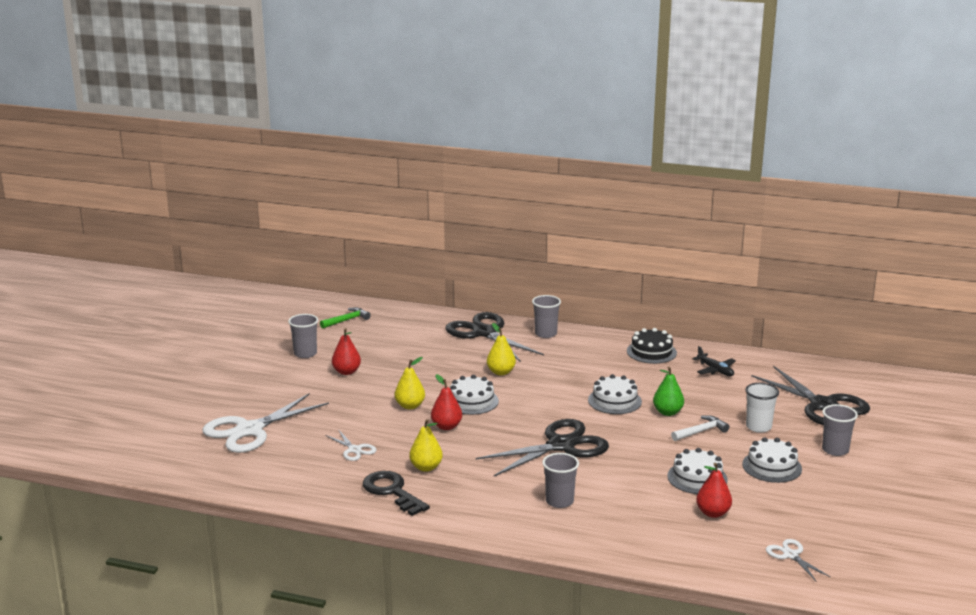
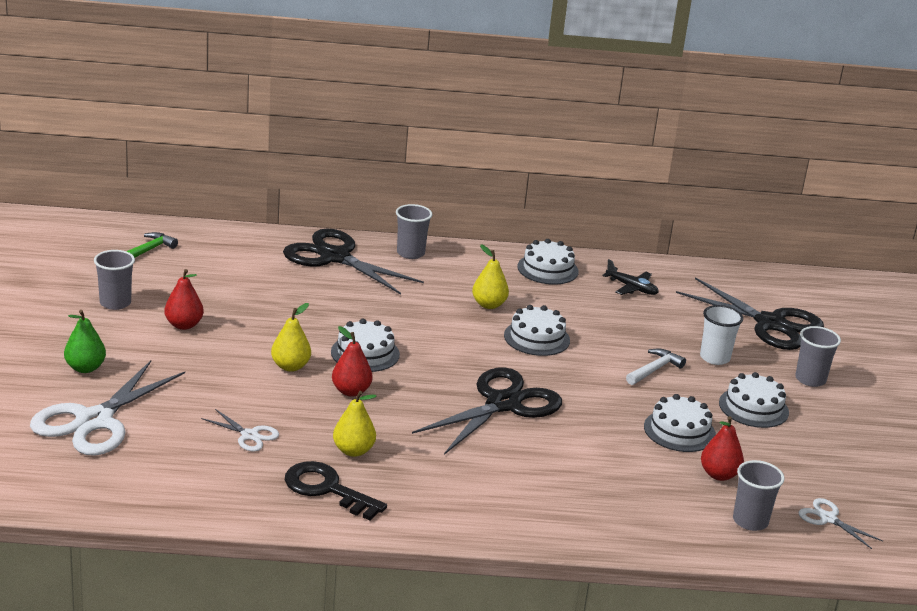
camera: 20 degrees left, 5 degrees up
yellow pear [487,323,516,375] -> yellow pear moved to [472,244,509,309]
grey cup [542,453,579,508] -> grey cup moved to [733,460,784,531]
black cake [627,328,677,364] -> white cake [517,239,579,285]
green pear [653,367,684,416] -> green pear moved to [64,310,106,373]

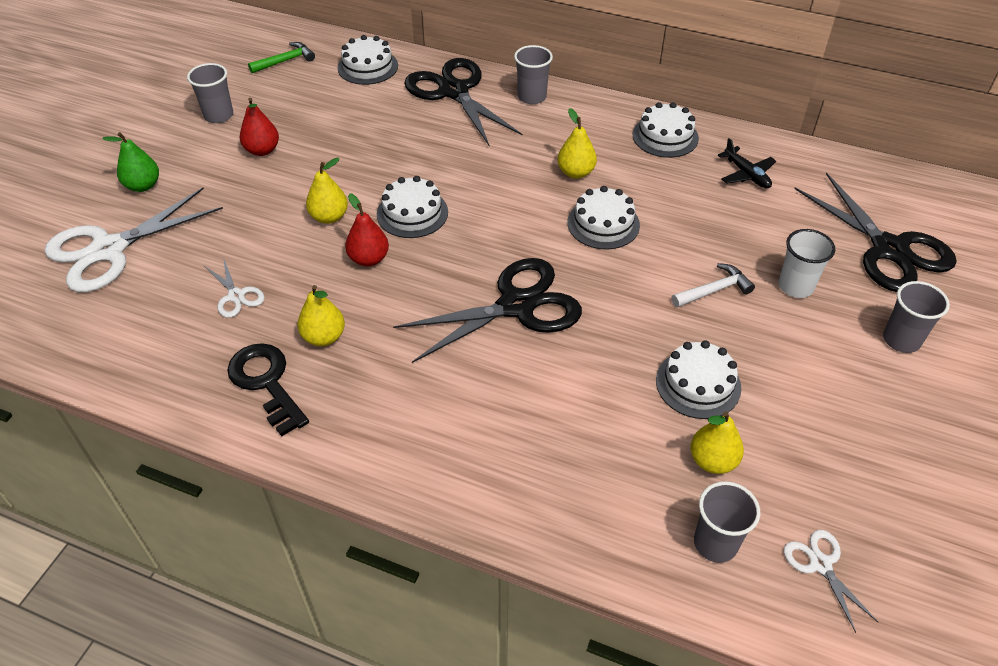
camera: 25 degrees right, 20 degrees up
red pear [701,416,744,481] -> yellow pear [690,411,744,474]
white cake [719,372,789,428] -> white cake moved to [338,35,398,85]

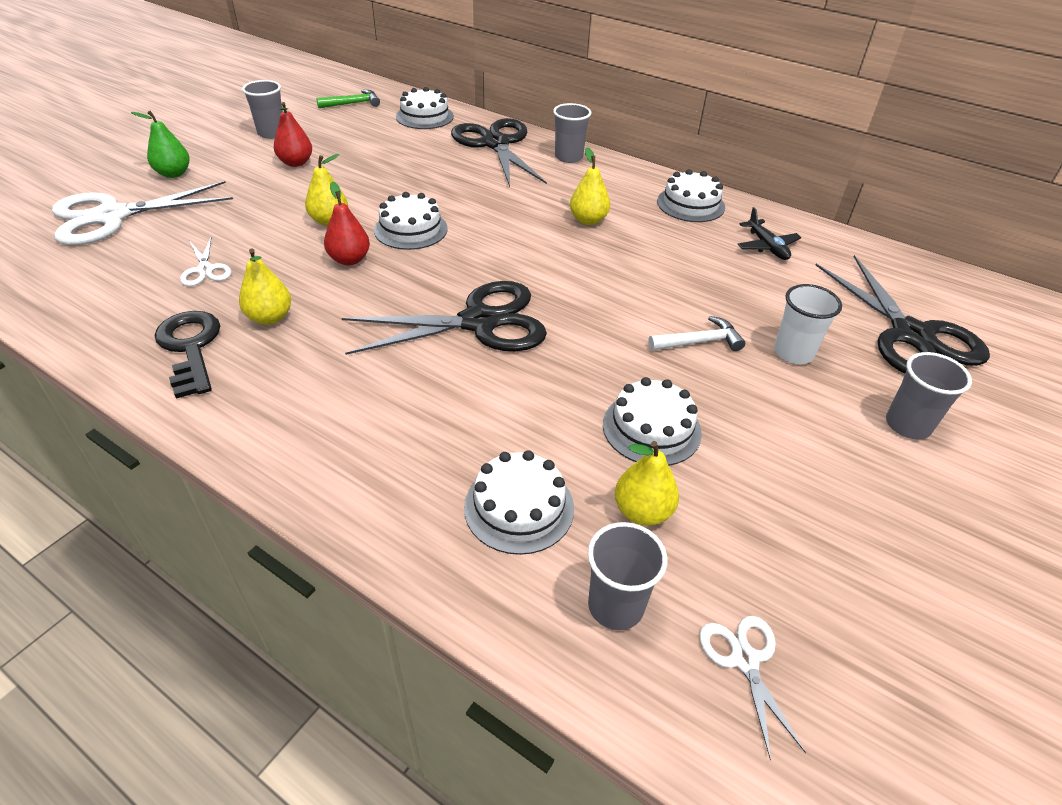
camera: 10 degrees right, 5 degrees down
white cake [567,186,640,250] -> white cake moved to [464,450,574,555]

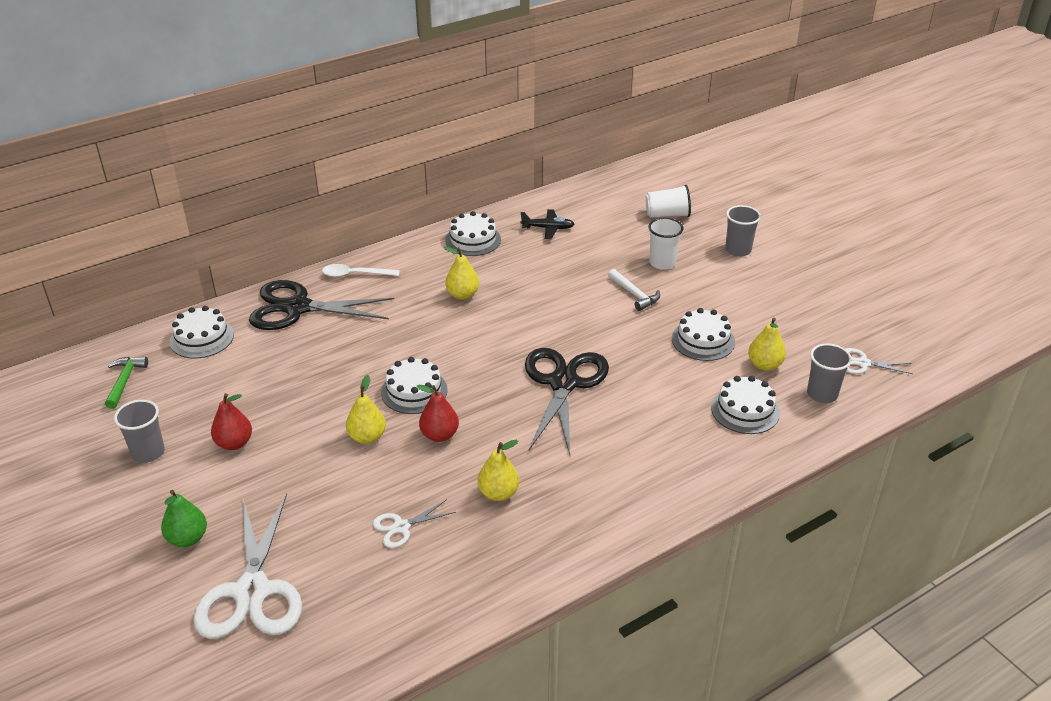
camera: 65 degrees left, 5 degrees down
black key [155,311,220,399] -> none
white scissors [180,237,232,286] -> white scissors turned 150 degrees clockwise [373,499,456,548]
grey cup [553,103,591,163] -> white spoon [322,264,400,277]
white hammer [648,316,745,351] -> white hammer turned 135 degrees clockwise [608,269,660,311]
black scissors [816,255,990,373] -> white cup [645,185,691,218]

